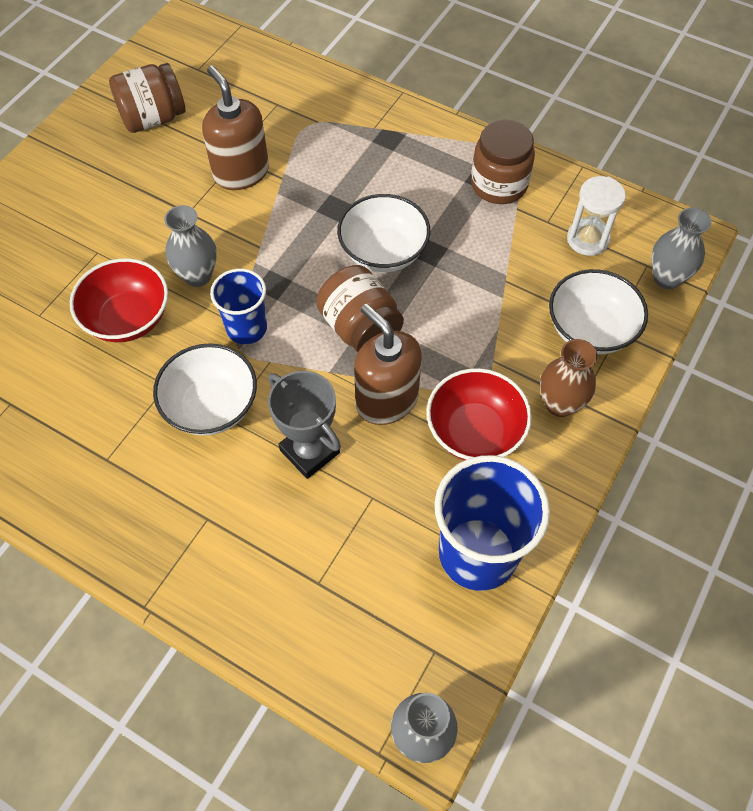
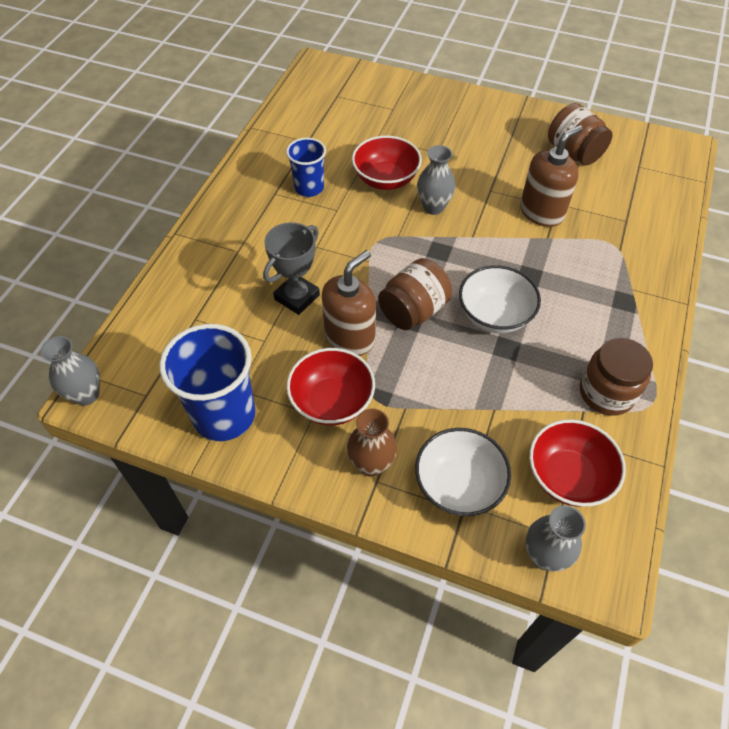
camera: 80 degrees right, 5 degrees down
white bowl [153,343,257,436] -> none
blue cup [210,269,267,344] -> blue cup moved to [286,138,326,197]
white hourglass [567,176,626,256] -> red bowl [529,419,626,507]

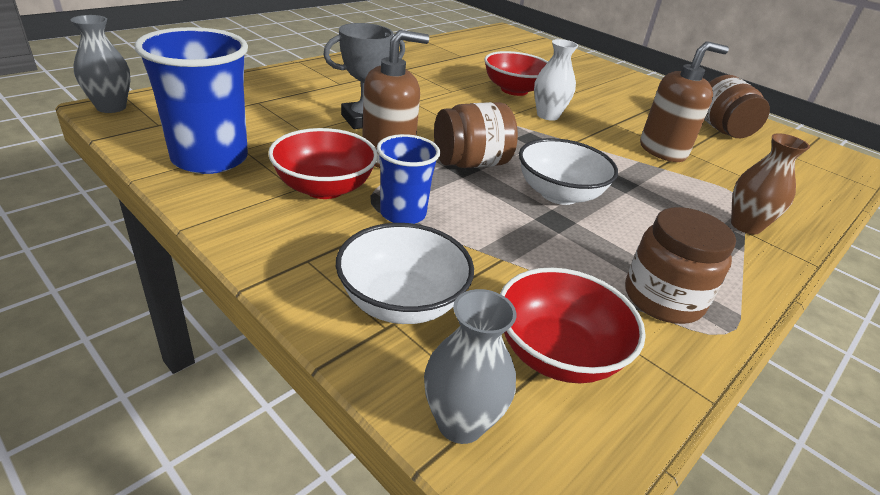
camera: 20 degrees right, 20 degrees down
blue cup [286,138,326,197] -> blue cup moved to [377,134,440,224]
brown vase [347,408,397,477] -> brown vase moved to [731,133,810,234]
grey vase [417,145,456,215] -> white vase [534,39,578,121]

